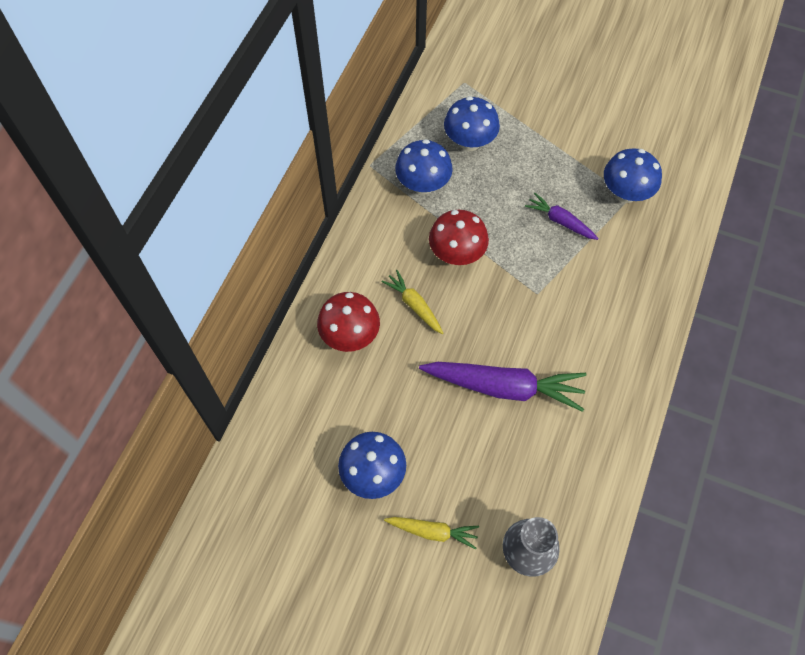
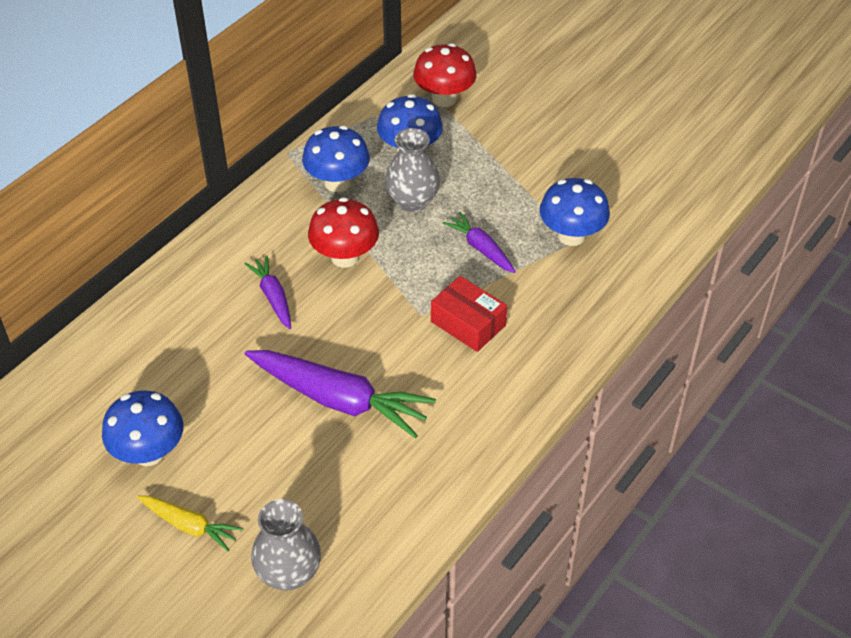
camera: 15 degrees right, 15 degrees down
red mushroom [317,292,380,352] -> red mushroom moved to [413,43,477,107]
yellow carrot [381,270,443,334] -> purple carrot [244,256,291,329]
none -> grey vase [385,128,440,212]
none -> red box [431,276,507,352]

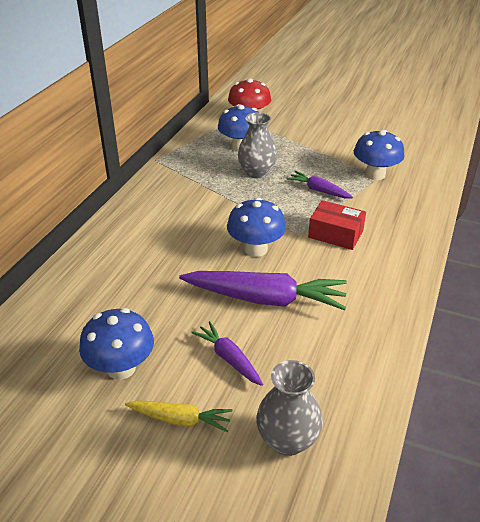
camera: 15 degrees left, 10 degrees down
purple carrot [244,256,291,329] -> purple carrot moved to [191,321,263,386]
blue mushroom [302,125,370,192] -> blue mushroom moved to [227,198,286,257]
red mushroom [308,197,379,268] -> none

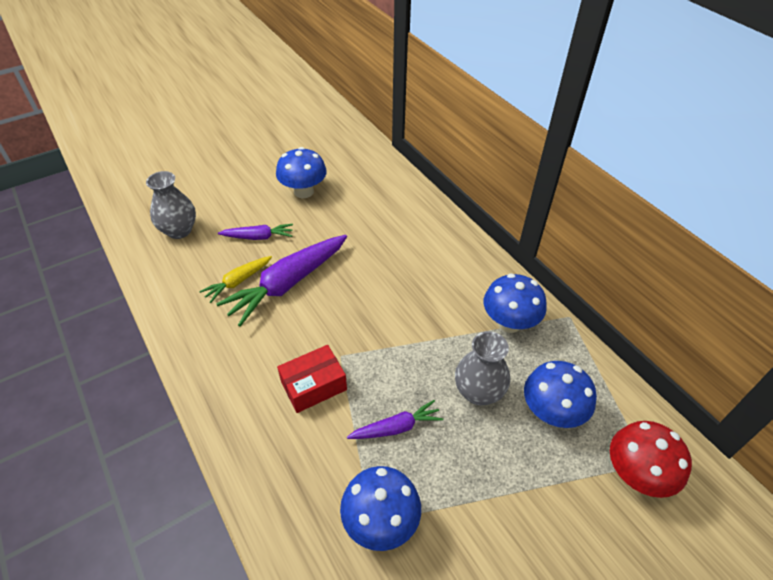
camera: 125 degrees right, 10 degrees up
yellow carrot [125,400,233,432] -> yellow carrot moved to [199,256,272,303]
blue mushroom [227,198,286,257] -> blue mushroom moved to [484,273,547,333]

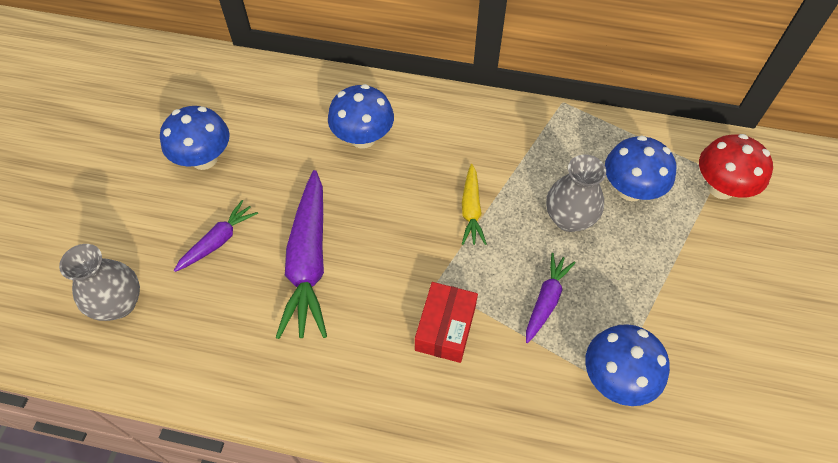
camera: 45 degrees left, 10 degrees up
yellow carrot [199,256,272,303] -> yellow carrot moved to [462,164,487,245]
blue mushroom [484,273,547,333] -> blue mushroom moved to [328,84,394,149]

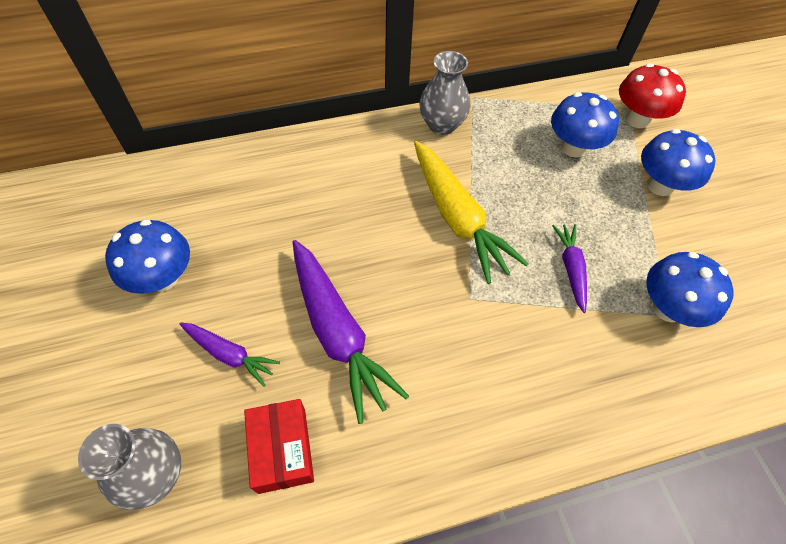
camera: 30 degrees left, 0 degrees up
purple carrot [174,200,258,272] -> purple carrot turned 105 degrees clockwise [180,323,280,387]
blue mushroom [328,84,394,149] -> blue mushroom moved to [641,129,715,196]
red box [415,282,478,363] -> red box moved to [244,399,314,494]
yellow carrot [462,164,487,245] -> yellow carrot [414,141,529,284], size x1.88
grey vase [546,154,606,232] -> grey vase moved to [419,51,470,135]

